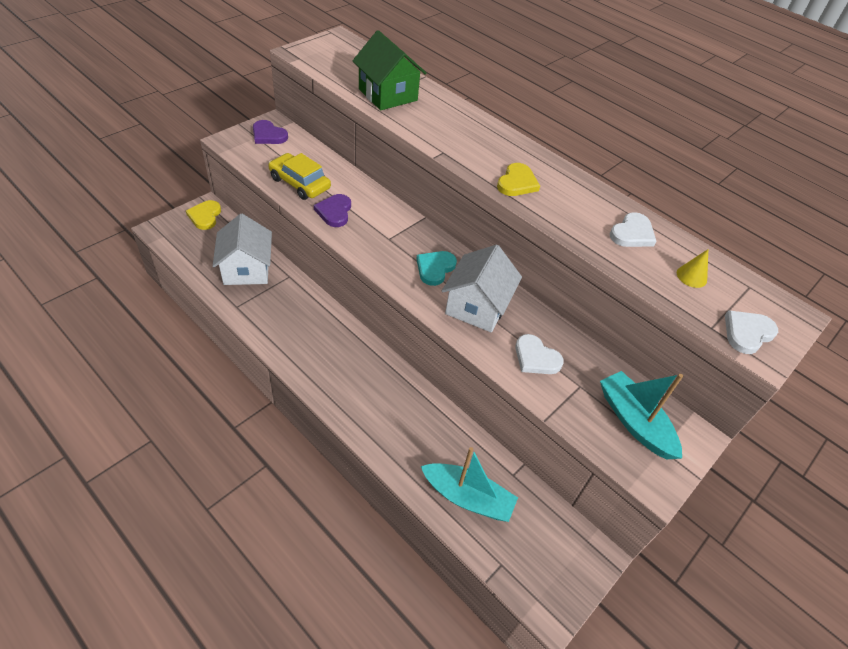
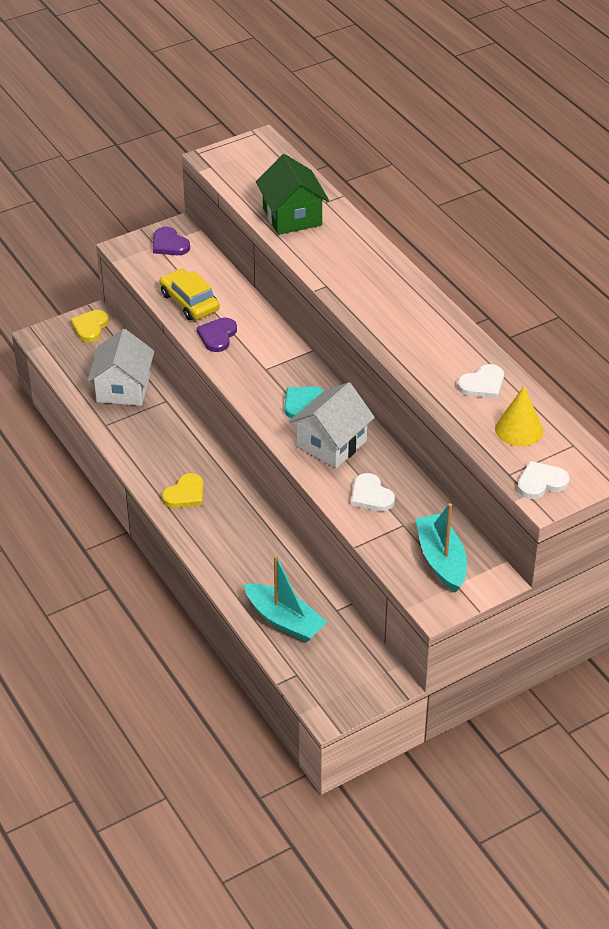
camera: 20 degrees right, 5 degrees down
yellow heart [497,163,540,196] -> yellow heart moved to [162,473,203,508]
yellow cone [677,249,708,288] -> yellow cone [495,386,543,446], size x1.62

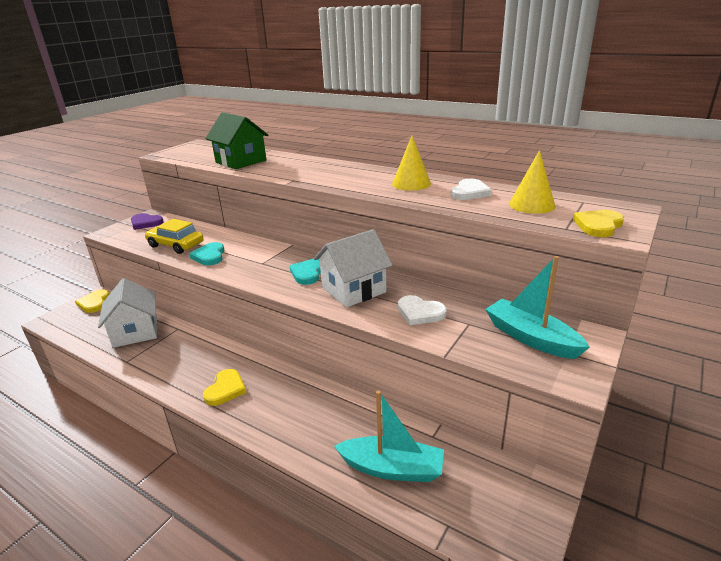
camera: 25 degrees left, 15 degrees down
purple heart [197,317,237,352] -> turquoise heart [189,242,225,265]
white house [289,382,375,468] -> white house turned 45 degrees clockwise [314,229,392,308]
white heart [517,461,570,499] -> yellow heart [573,210,624,237]
none -> yellow cone [392,136,431,191]

